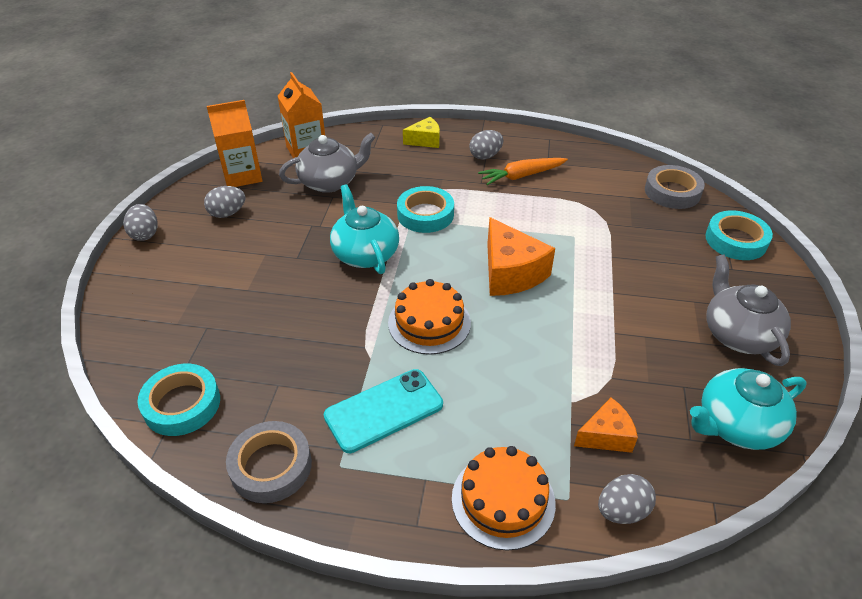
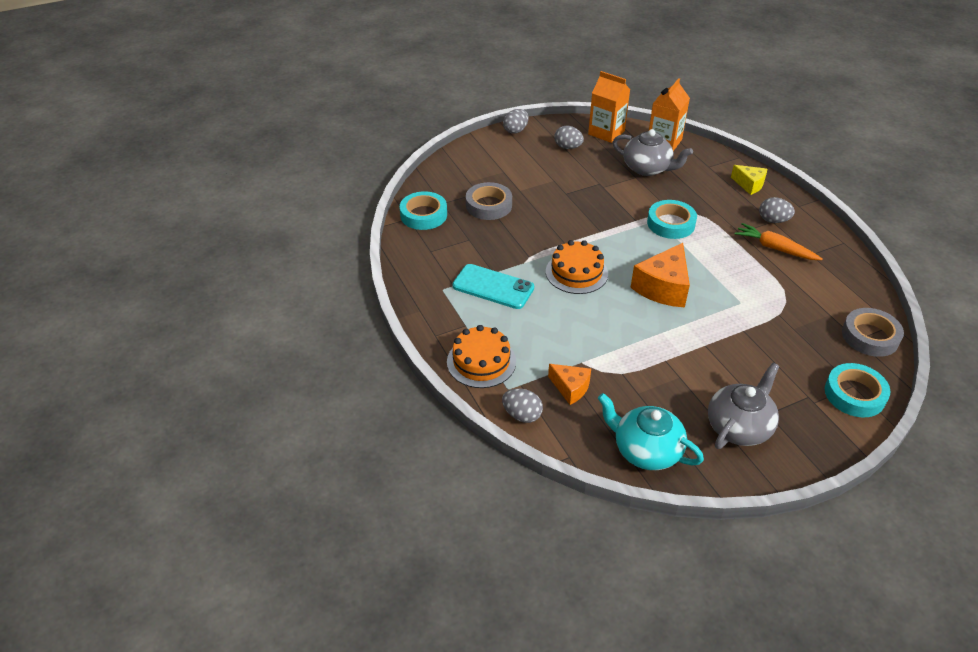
camera: 55 degrees right, 0 degrees up
grey tape [226,421,312,503] -> grey tape moved to [466,182,512,220]
turquoise teapot [330,184,399,274] -> none

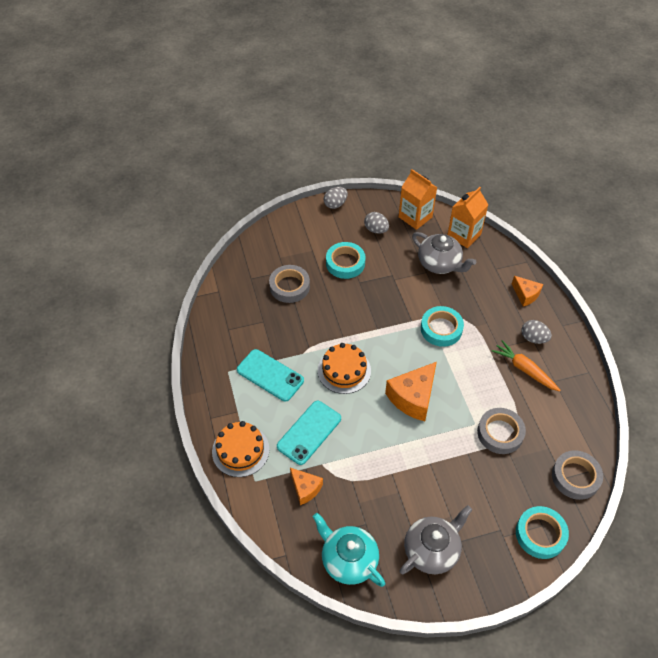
camera: 10 degrees right, 10 degrees up
turquoise tape [400,191,447,230] -> turquoise tape moved to [326,242,366,279]
grey egg [502,388,543,423] -> none
yellow cheese [731,165,767,195] -> orange cheese [512,276,543,306]
none -> turquoise phone [277,401,341,465]
none -> grey tape [477,408,526,454]

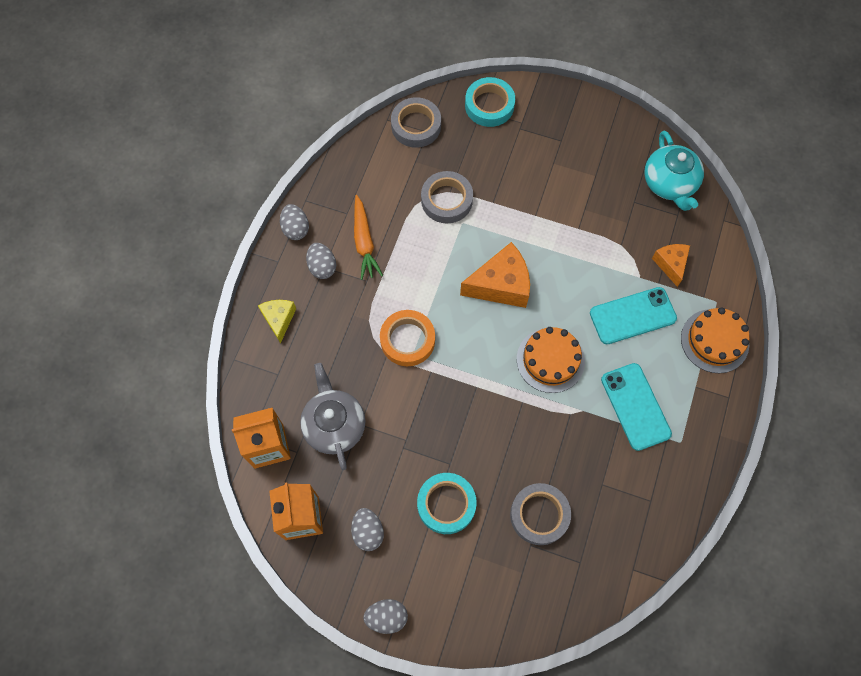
camera: 145 degrees left, 15 degrees up
grey teapot [400,505,472,574] -> none
turquoise tape [421,306,464,347] -> orange tape [380,310,435,366]
orange cheese [512,276,543,306] -> yellow cheese [258,300,296,344]
none -> grey egg [280,204,309,240]

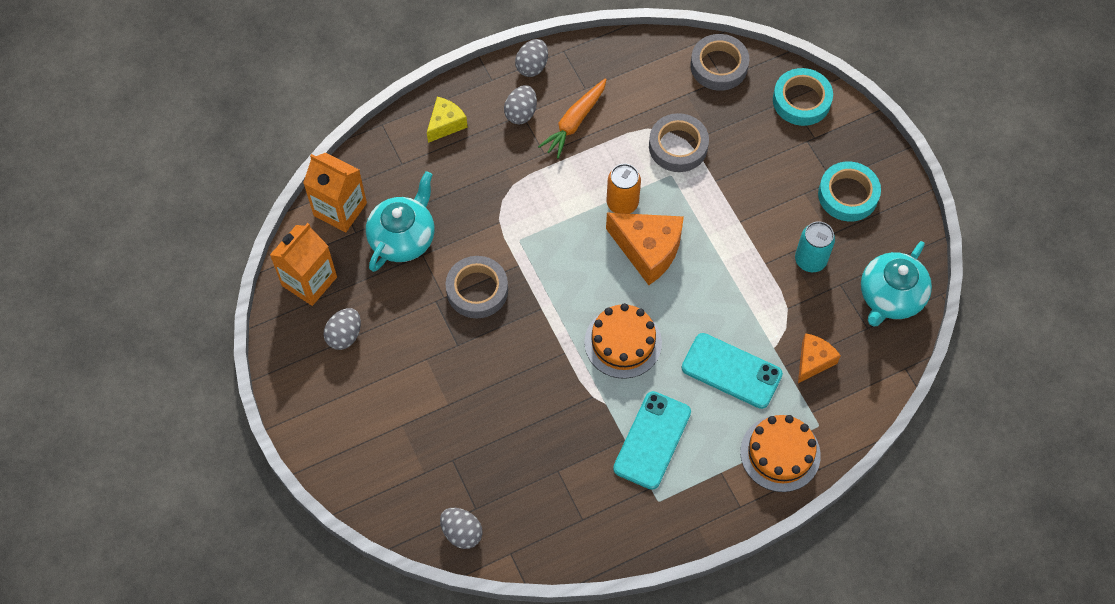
camera: 45 degrees right, 5 degrees down
grey teapot [300,363,365,470] -> turquoise teapot [366,171,434,272]
grey egg [363,599,408,634] -> grey egg moved to [440,508,482,549]
orange tape [380,310,435,366] -> none
turquoise tape [417,473,477,534] -> turquoise tape moved to [818,161,881,222]
grey tape [510,483,571,545] -> grey tape moved to [446,256,508,318]
none -> orange can [607,164,641,214]
none -> turquoise can [795,221,835,272]

